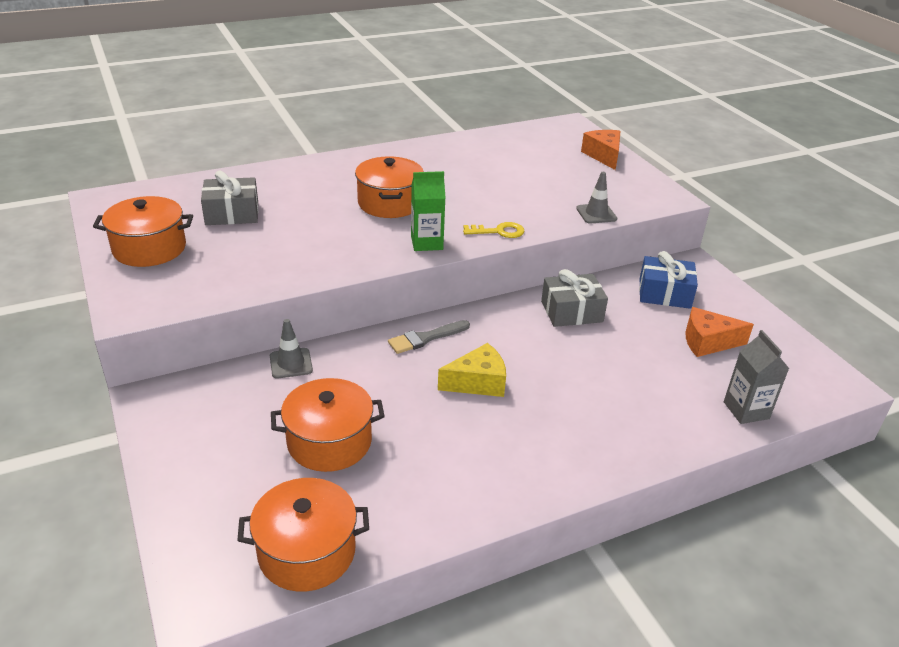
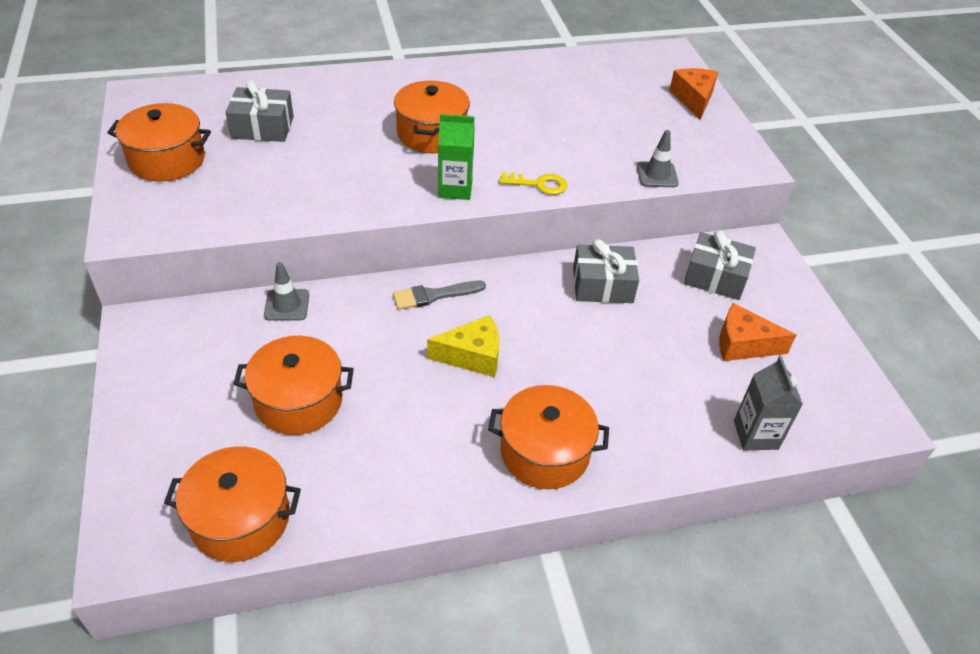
camera: 10 degrees right, 10 degrees up
blue gift [639,251,698,309] -> grey gift [684,230,756,300]
none -> orange pot [488,385,609,489]

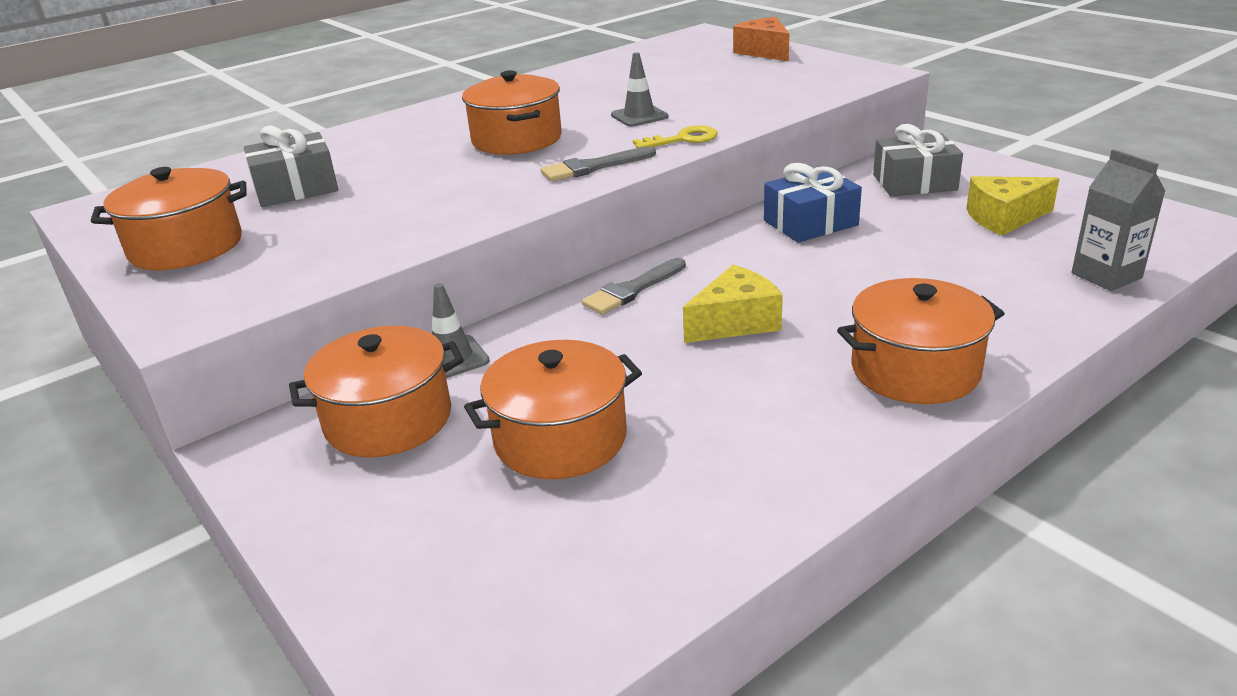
camera: 20 degrees left, 15 degrees down
orange pot [164,446,301,562] -> orange pot moved to [289,326,464,457]
green carton [438,114,475,200] -> grey brush [541,146,656,181]
grey gift [573,239,639,303] -> blue gift [764,163,862,243]
grey traffic cone [637,130,679,187] -> grey traffic cone moved to [611,52,668,127]
orange cheese [719,303,796,361] -> yellow cheese [966,176,1060,236]

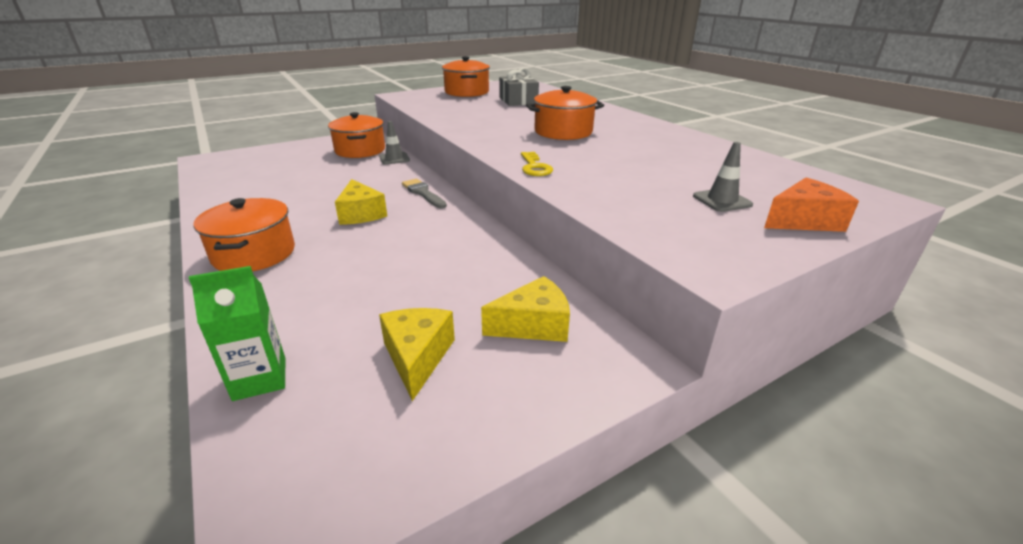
camera: 95 degrees right, 0 degrees up
orange pot [464,340,642,479] -> none
grey brush [541,146,656,181] -> none
grey traffic cone [611,52,668,127] -> grey traffic cone moved to [693,142,753,212]
blue gift [764,163,862,243] -> none
grey gift [873,124,963,196] -> yellow cheese [481,276,570,342]
grey carton [1072,149,1165,291] -> green carton [189,266,285,401]

